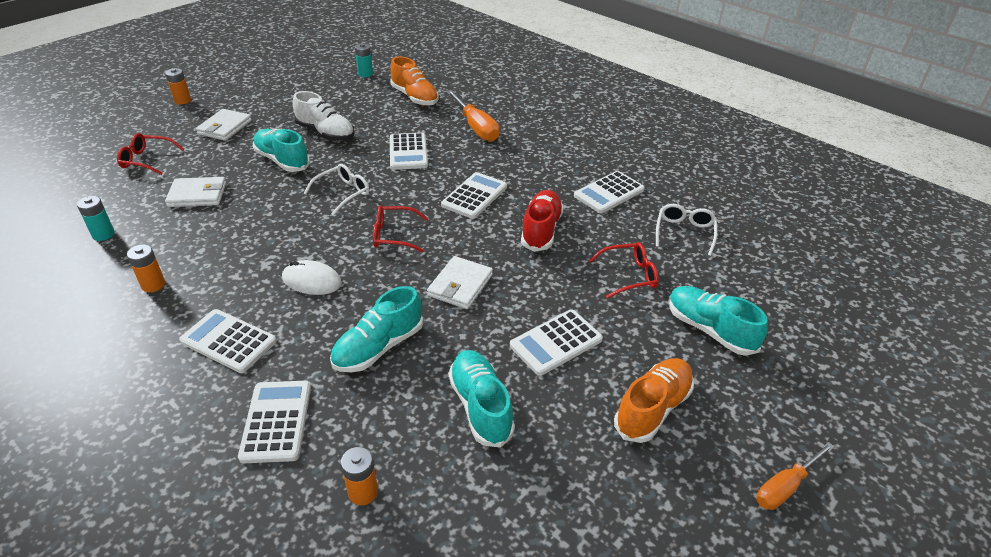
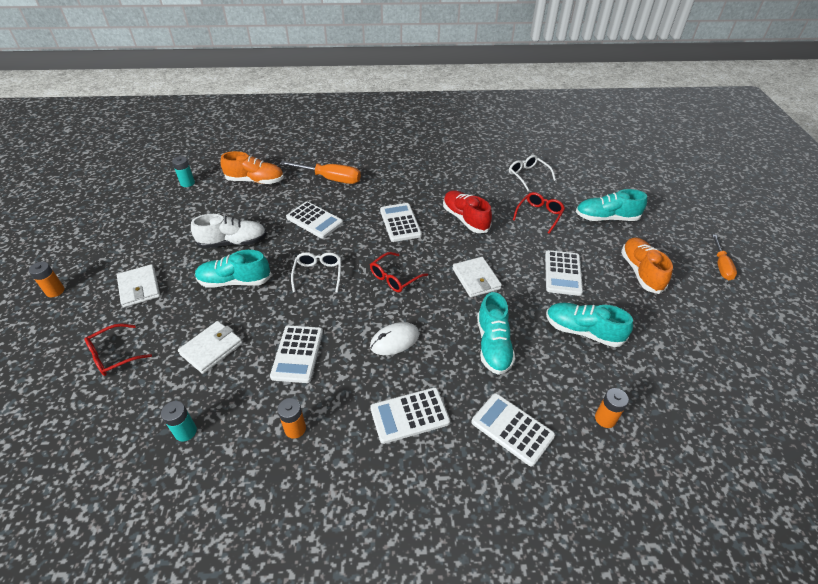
camera: 45 degrees left, 5 degrees up
white calculator [574,171,645,213] -> white calculator moved to [270,325,323,383]

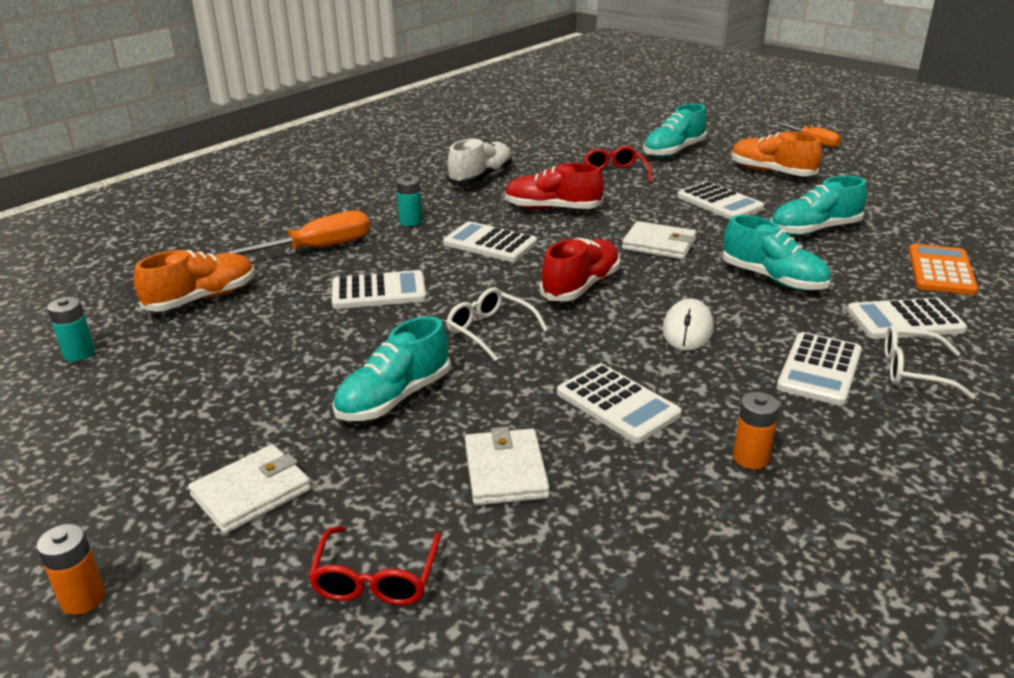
camera: 45 degrees left, 15 degrees down
white wallet [117,264,160,307] -> white wallet turned 60 degrees counterclockwise [188,444,311,534]
turquoise battery [161,401,197,442] -> turquoise battery moved to [396,175,422,226]
white shoe [191,214,267,248] -> white shoe moved to [447,138,512,185]
red glasses [370,252,428,292] -> red shoe [540,238,620,301]
white glasses [509,155,556,191] -> white glasses moved to [885,325,975,400]
orange battery [595,388,629,428] -> orange calculator [909,244,978,295]

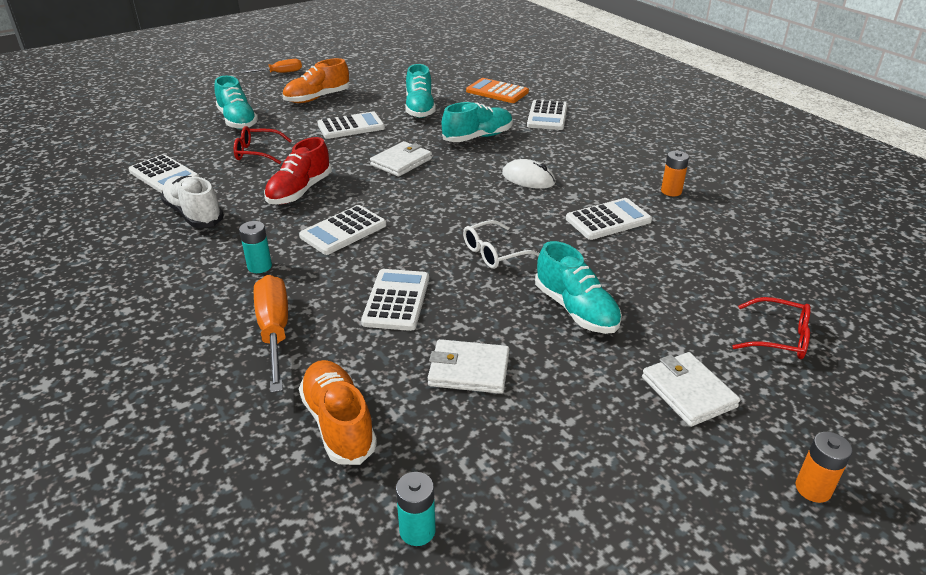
camera: 75 degrees left, 5 degrees up
white wallet [465,427,550,505] -> white wallet moved to [428,339,509,394]
red shoe [540,238,620,301] -> none
white calculator [777,332,862,406] -> white calculator moved to [128,154,199,193]
white glasses [885,325,975,400] -> none

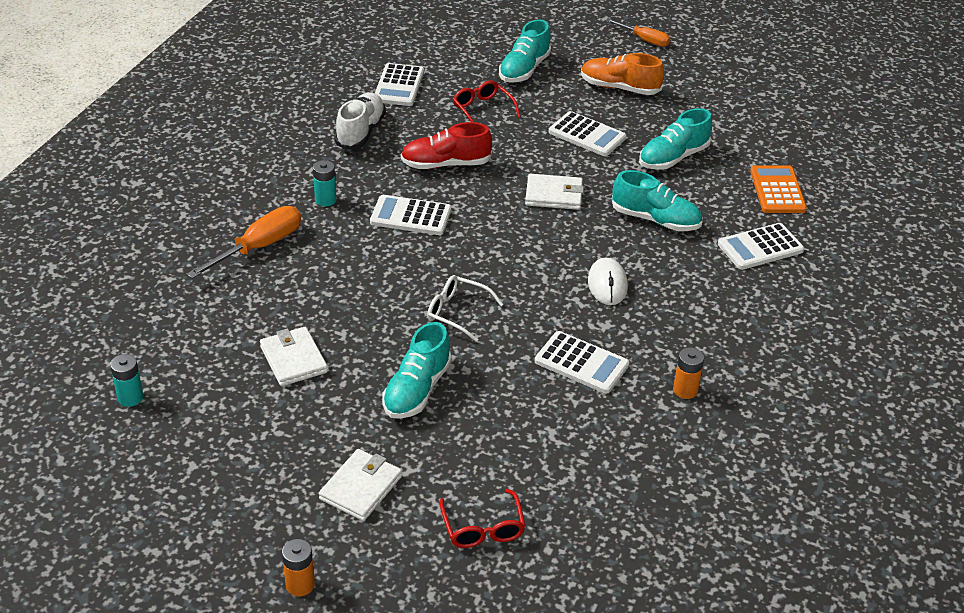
camera: 55 degrees right, 5 degrees up
orange shoe [299,360,377,465] -> none
white calculator [361,269,429,331] -> none

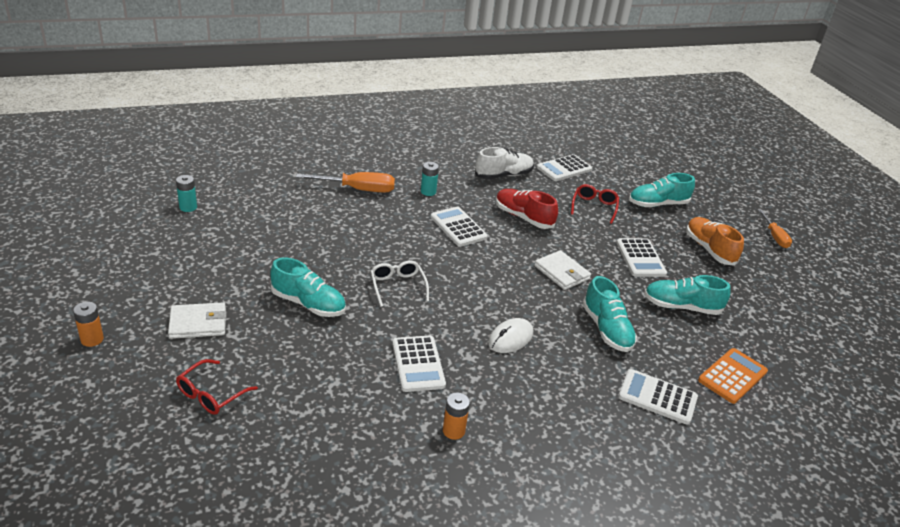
camera: 45 degrees right, 5 degrees down
white wallet [260,327,328,386] -> none
turquoise shoe [382,322,452,419] -> turquoise shoe turned 135 degrees counterclockwise [270,258,346,317]

